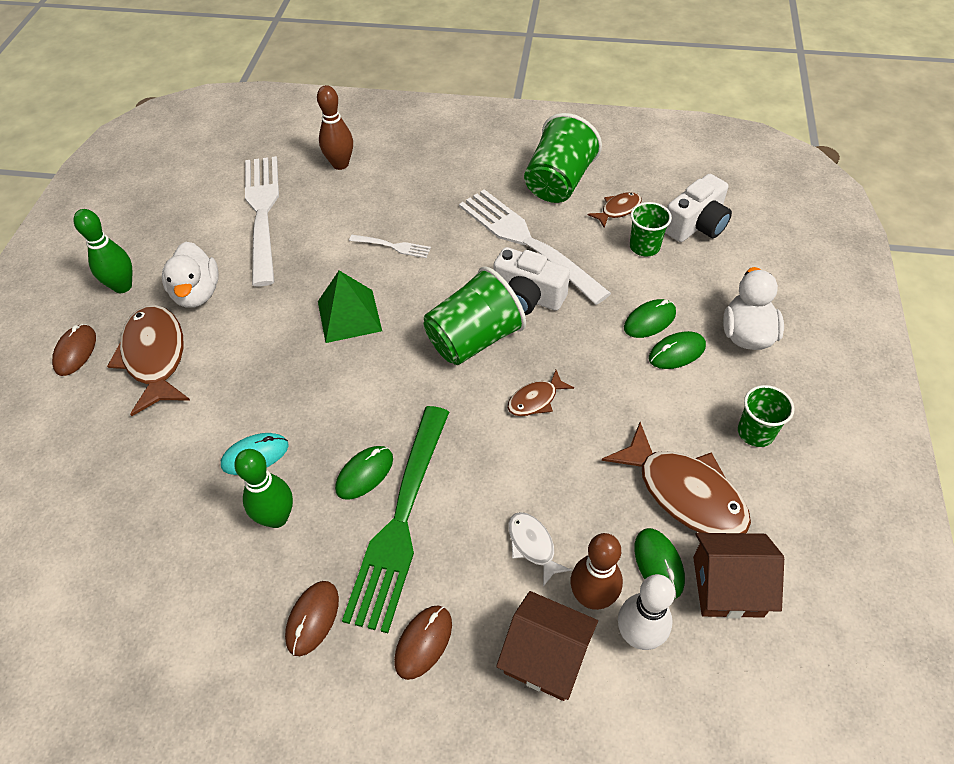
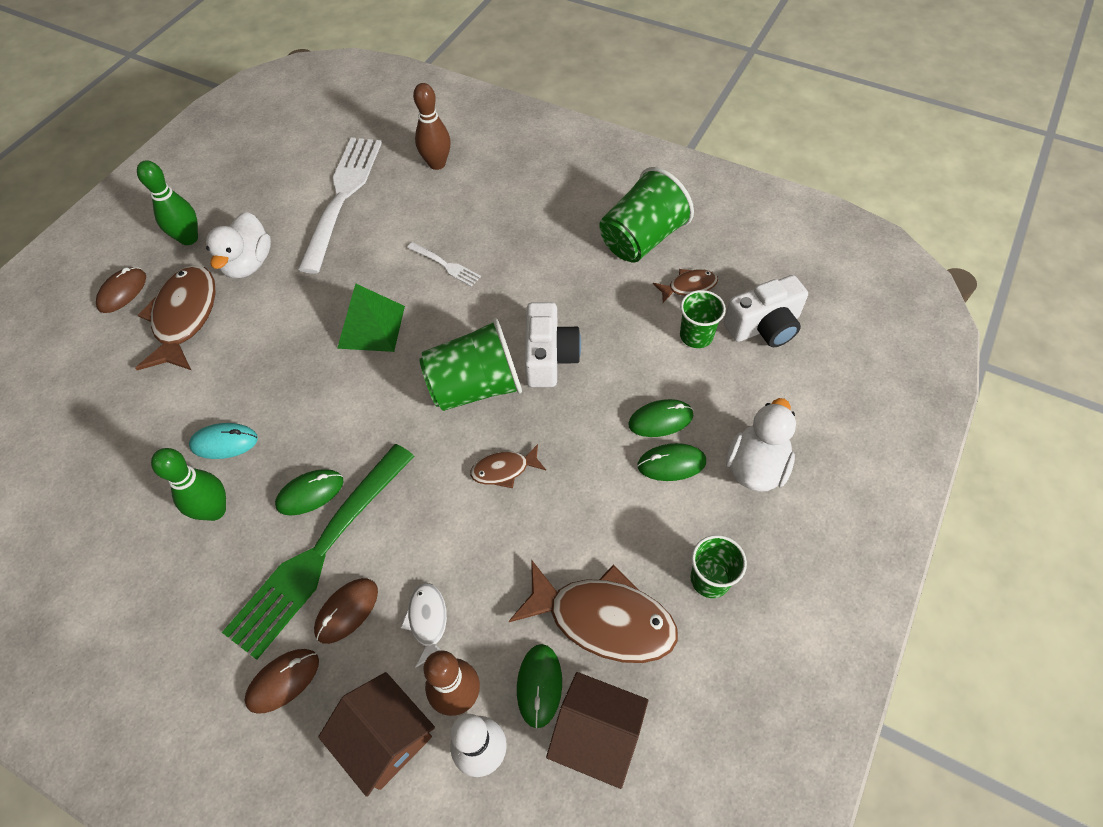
camera: 20 degrees right, 5 degrees up
brown mouse [285,581,339,656] -> brown mouse moved to [314,578,378,644]
white fork [459,189,611,305] -> none
white camera [494,247,570,315] -> white camera turned 135 degrees counterclockwise [525,302,581,387]
brown fish [602,422,751,533] -> brown fish turned 45 degrees counterclockwise [509,559,678,663]

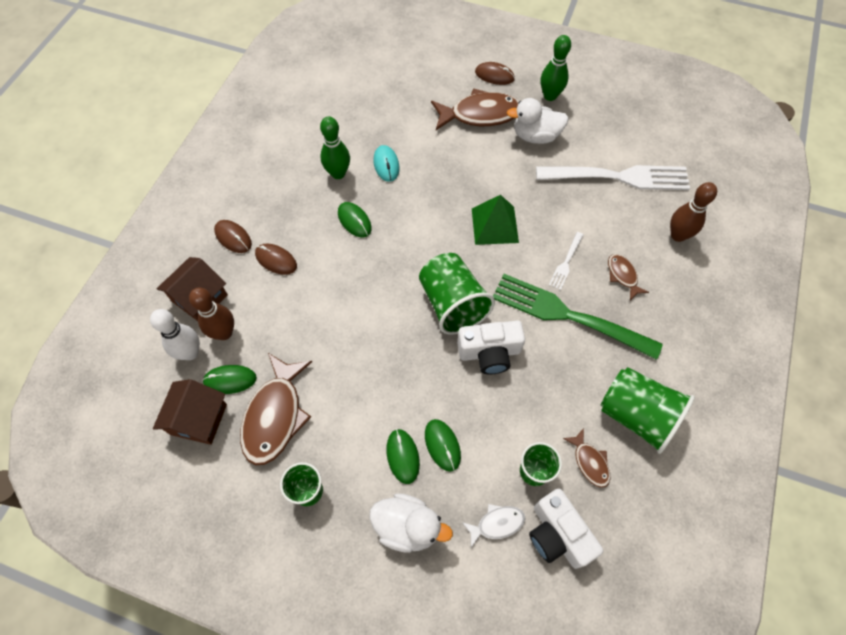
camera: 80 degrees right, 5 degrees up
green fork [222,444,415,660] -> green fork moved to [493,274,663,360]
white fish [401,583,447,668] -> white fish moved to [462,504,525,547]
brown fish [470,444,546,488] -> brown fish moved to [608,254,649,300]

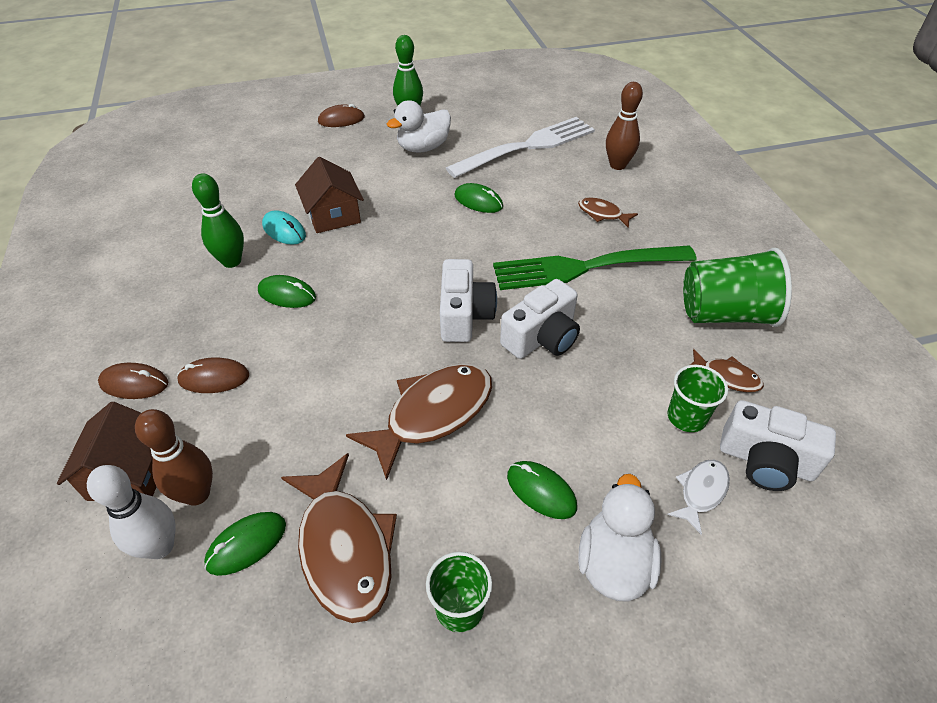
camera: 35 degrees left, 15 degrees down
brown house [153,379,227,445] -> brown house moved to [295,157,364,233]
white duck [370,494,453,553] -> white duck turned 60 degrees counterclockwise [578,474,662,602]
green cup [419,253,495,335] -> white camera [440,259,497,342]
green mouse [425,419,461,472] -> green mouse moved to [455,183,503,213]
brown fish [431,88,519,130] -> brown fish moved to [346,363,492,480]
green pyramid [472,195,519,245] -> none
white fork [549,232,584,290] -> none

